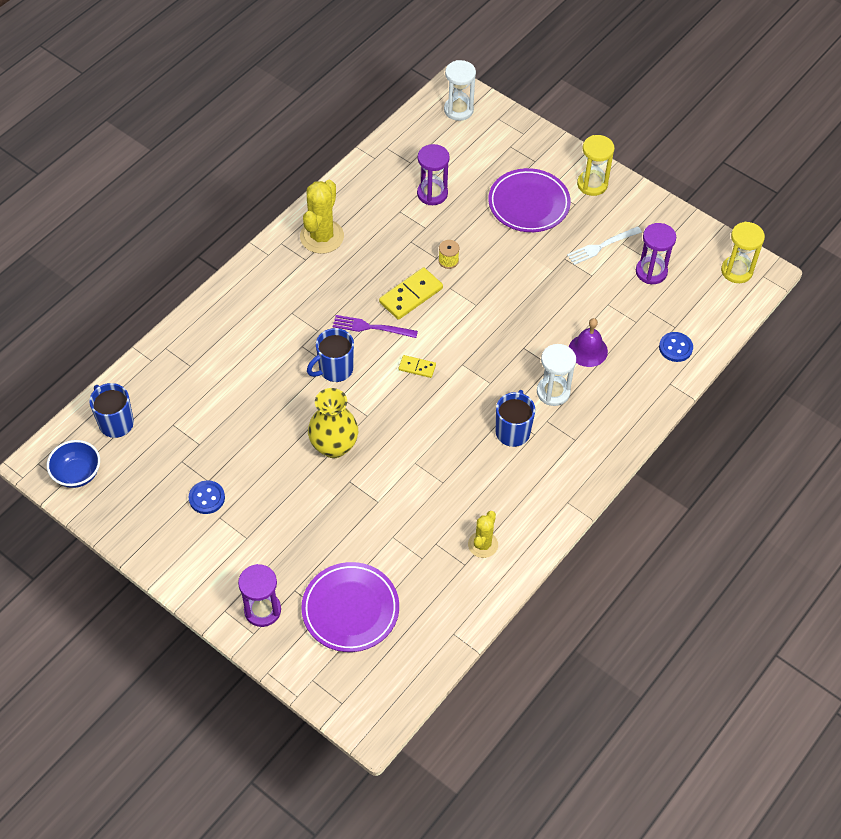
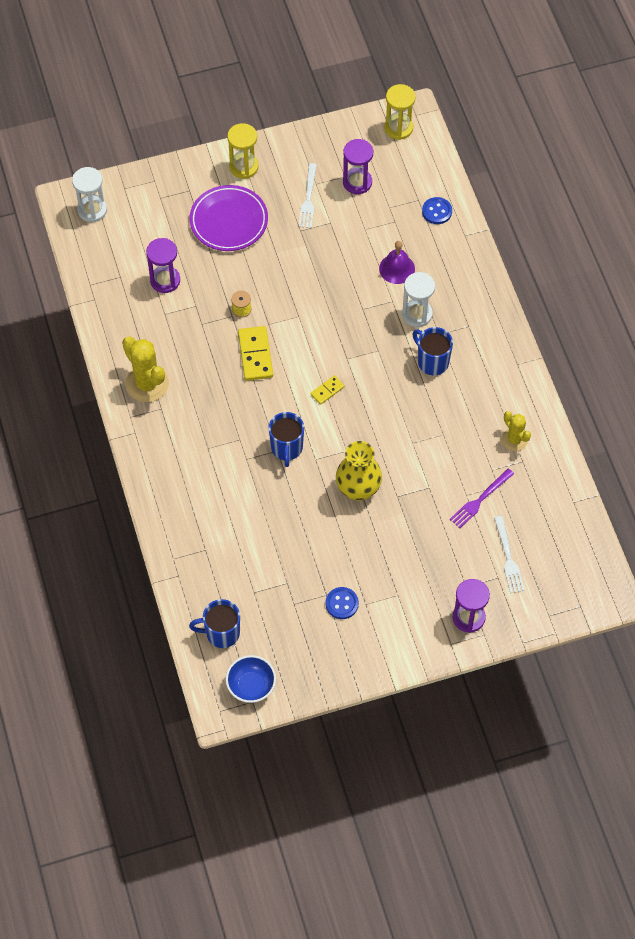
camera: 55 degrees left, 5 degrees up
purple plate [301,562,399,652] -> white fork [494,516,525,593]
purple fork [333,315,418,338] -> purple fork moved to [450,469,514,528]

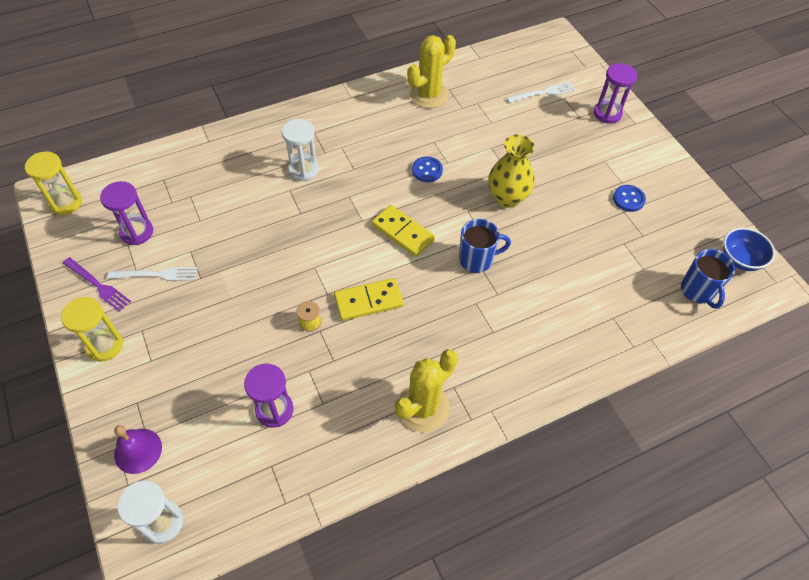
camera: 100 degrees left, 5 degrees down
purple plate [190,185,268,251] -> none
yellow domino [311,375,345,405] -> yellow domino [371,205,435,257], size x1.81
purple bell [379,241,415,284] -> purple bell moved to [114,425,162,474]
blue mug [412,327,453,376] -> none
blue button [422,197,452,224] -> blue button moved to [412,156,443,182]
purple fork [450,469,514,528] -> purple fork moved to [63,257,131,312]
yellow cactus [502,411,531,451] -> yellow cactus [407,35,456,108], size x1.66

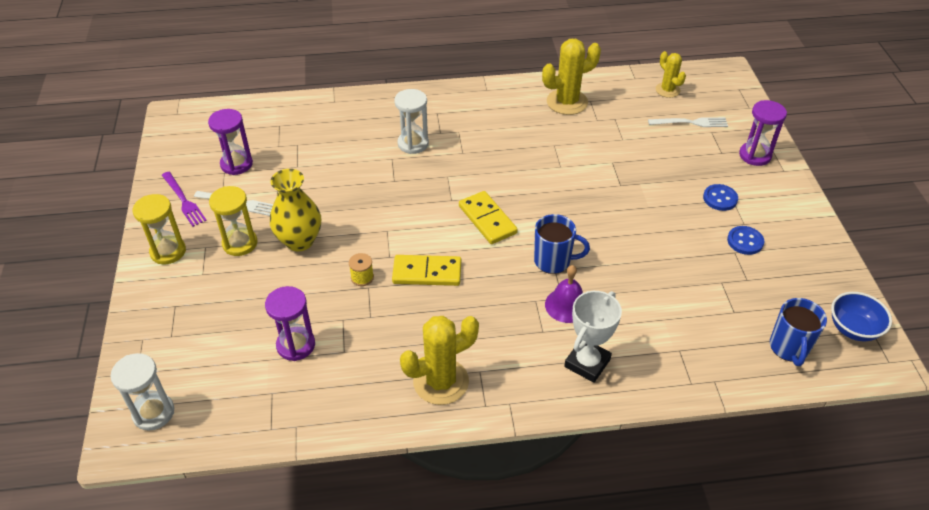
camera: 20 degrees right, 10 degrees down
yellow hourglass [25,152,82,215] -> yellow hourglass moved to [209,186,258,256]
purple bell [114,425,162,474] -> purple bell moved to [545,265,583,323]
blue button [412,156,443,182] -> blue button moved to [703,184,738,211]
yellow vase [488,134,535,208] -> yellow vase moved to [270,169,321,251]
none -> white trophy [564,291,622,383]
none -> yellow cactus [656,51,686,98]

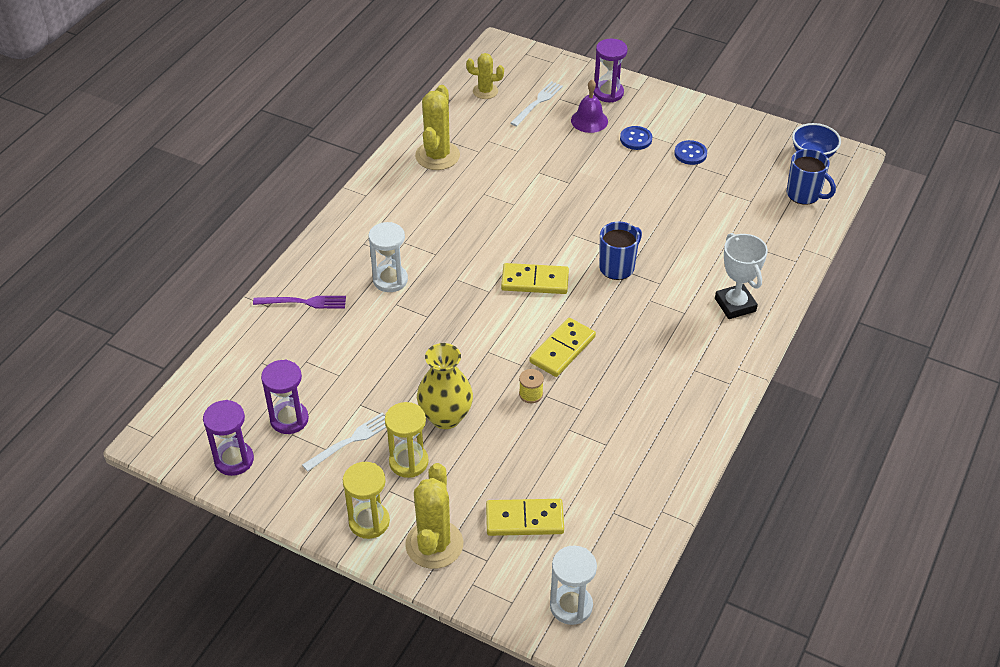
camera: 55 degrees left, 0 degrees up
purple fork [162,172,207,227] -> purple fork moved to [253,296,346,308]
purple hourglass [265,286,315,361] -> purple hourglass moved to [203,400,254,476]
yellow cactus [400,316,479,405] -> yellow cactus moved to [405,463,463,569]
purple bell [545,265,583,323] -> purple bell moved to [571,80,608,133]
none -> yellow domino [486,499,564,536]

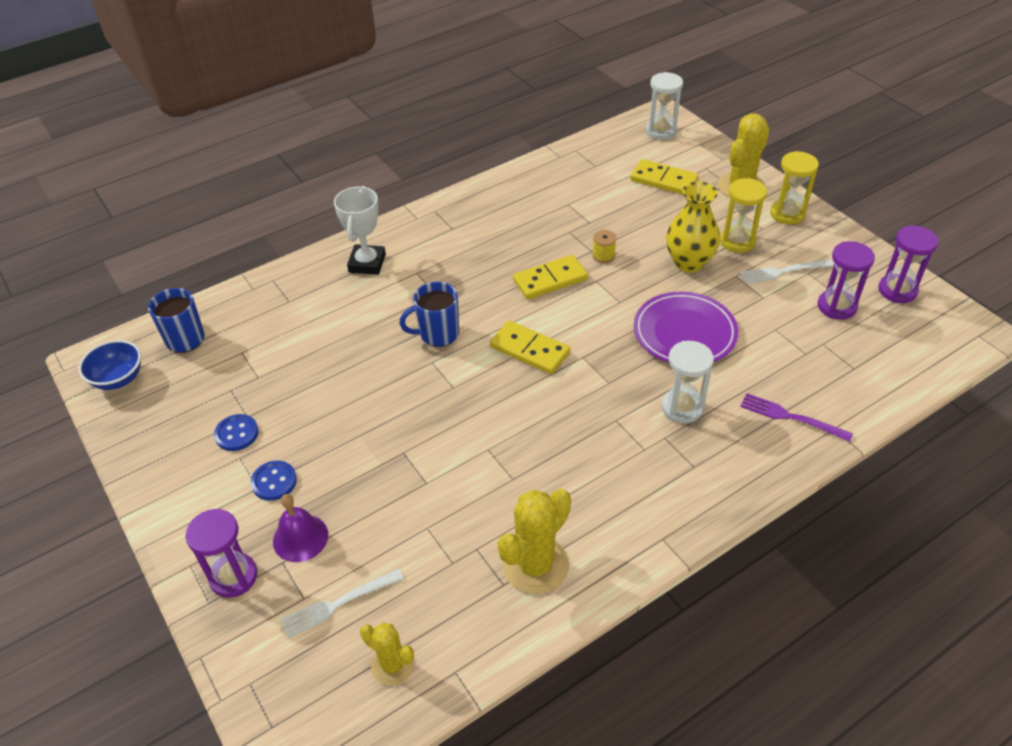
camera: 150 degrees left, 0 degrees up
none -> purple plate [634,292,738,363]

